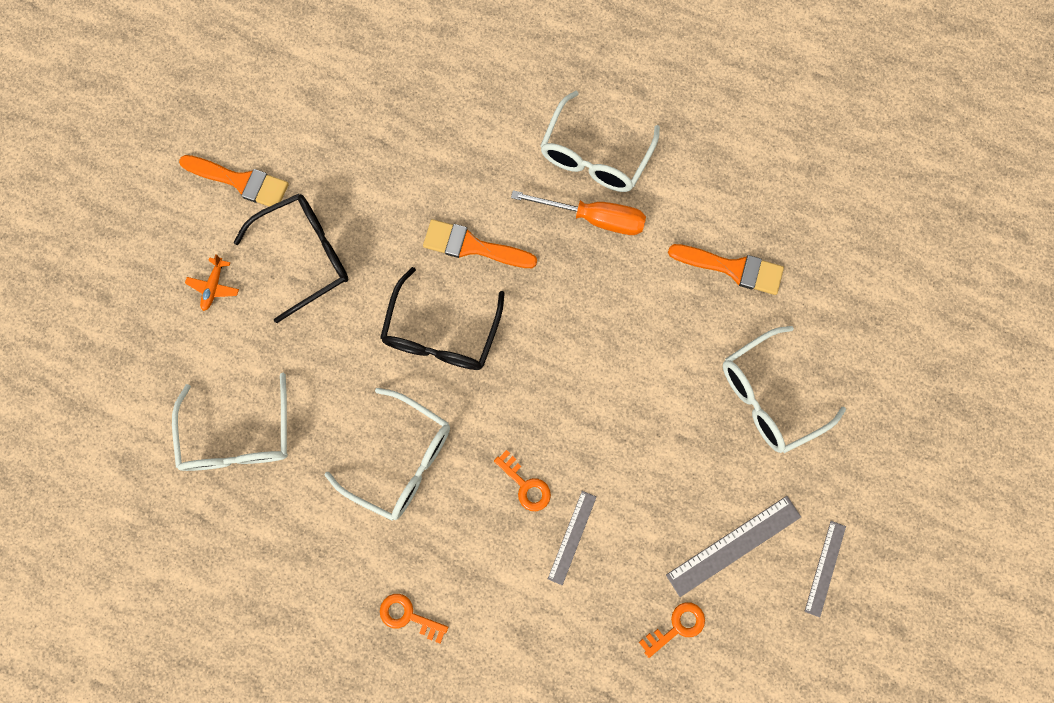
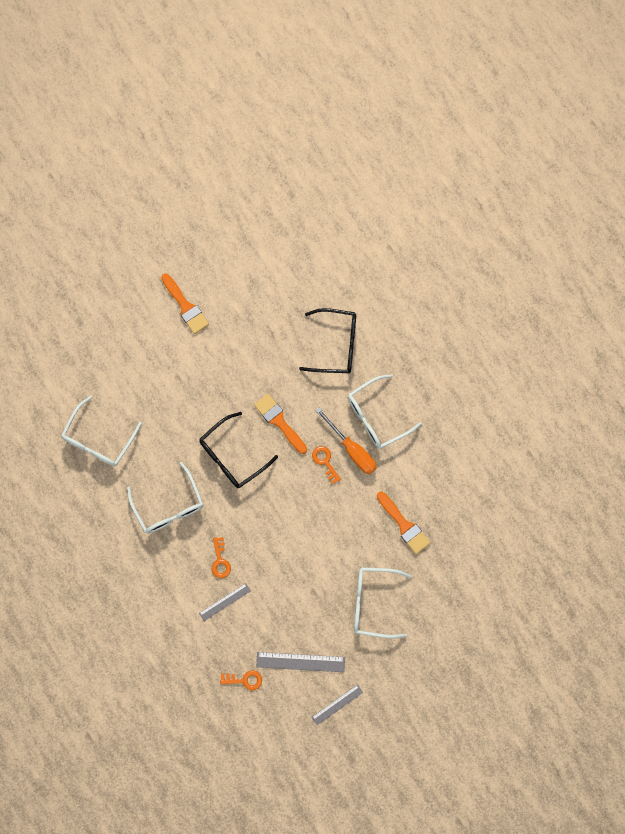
camera: 35 degrees right, 0 degrees up
orange plane [185,254,239,311] -> none
black glasses [234,194,348,323] -> black glasses moved to [299,308,356,373]
orange key [380,594,448,643] -> orange key moved to [312,446,341,484]

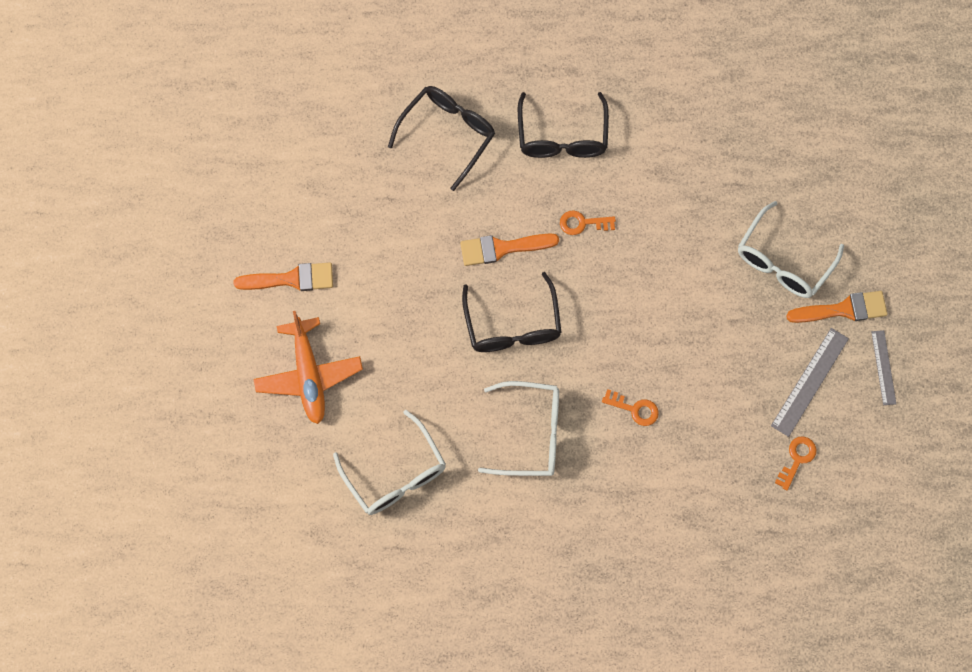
camera: 60 degrees left, 5 degrees down
grey ruler [199,583,251,621] -> none
orange screwdriver [315,408,377,474] -> none
white glasses [348,374,422,449] -> black glasses [518,92,609,158]
orange brush [377,492,430,554] -> orange brush moved to [786,291,888,323]
none -> orange plane [254,311,363,424]

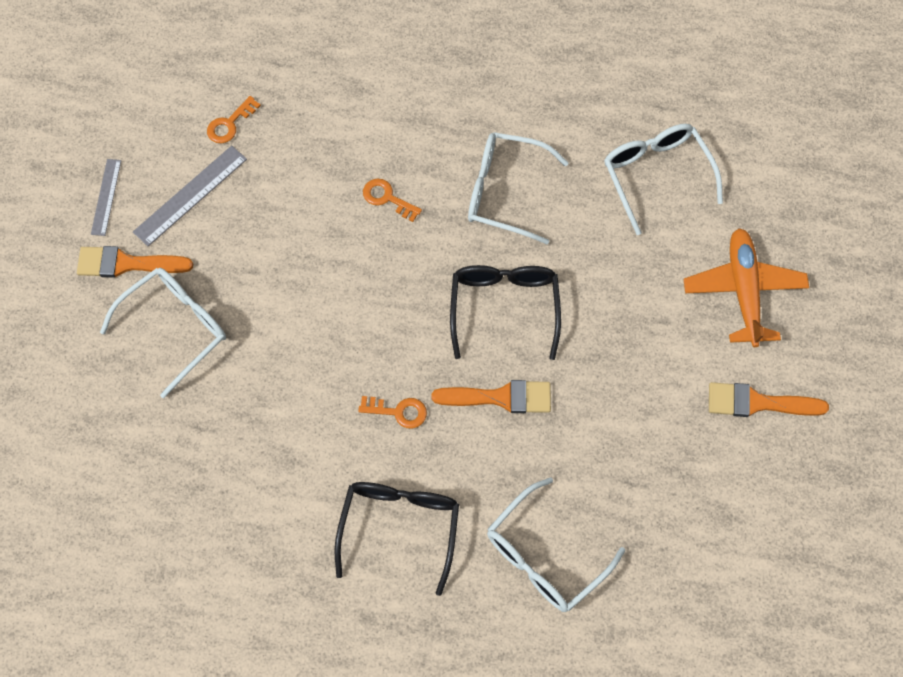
camera: 170 degrees left, 5 degrees down
black glasses [388,86,495,191] -> white glasses [487,478,625,612]

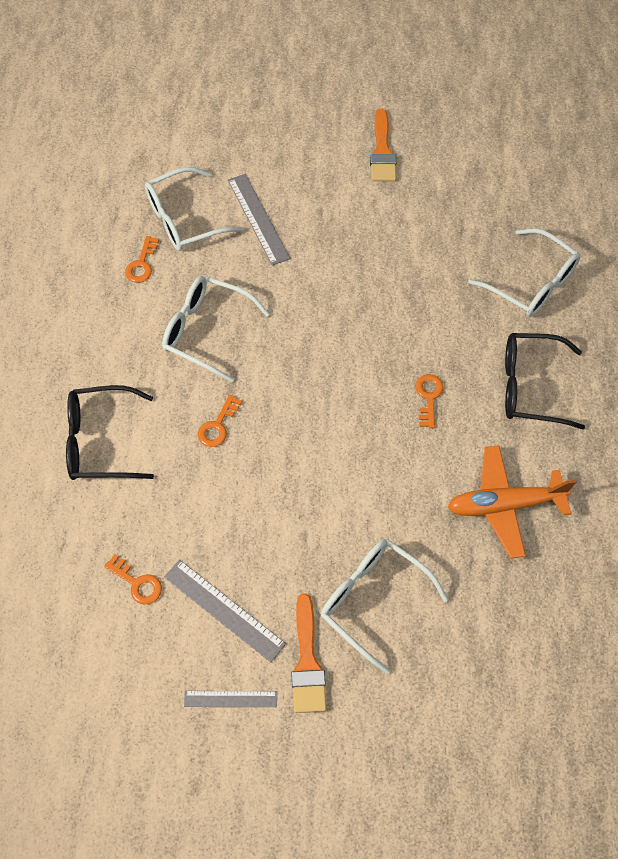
camera: 95 degrees left, 5 degrees down
orange brush [432,380,551,413] -> none
black glasses [450,265,561,360] -> black glasses moved to [66,385,154,480]
white glasses [468,132,568,244] -> white glasses turned 105 degrees clockwise [162,276,270,382]
orange plane [684,228,809,347] -> orange plane moved to [448,445,576,559]
none -> orange key [125,236,159,283]
none -> grey ruler [228,174,290,266]

